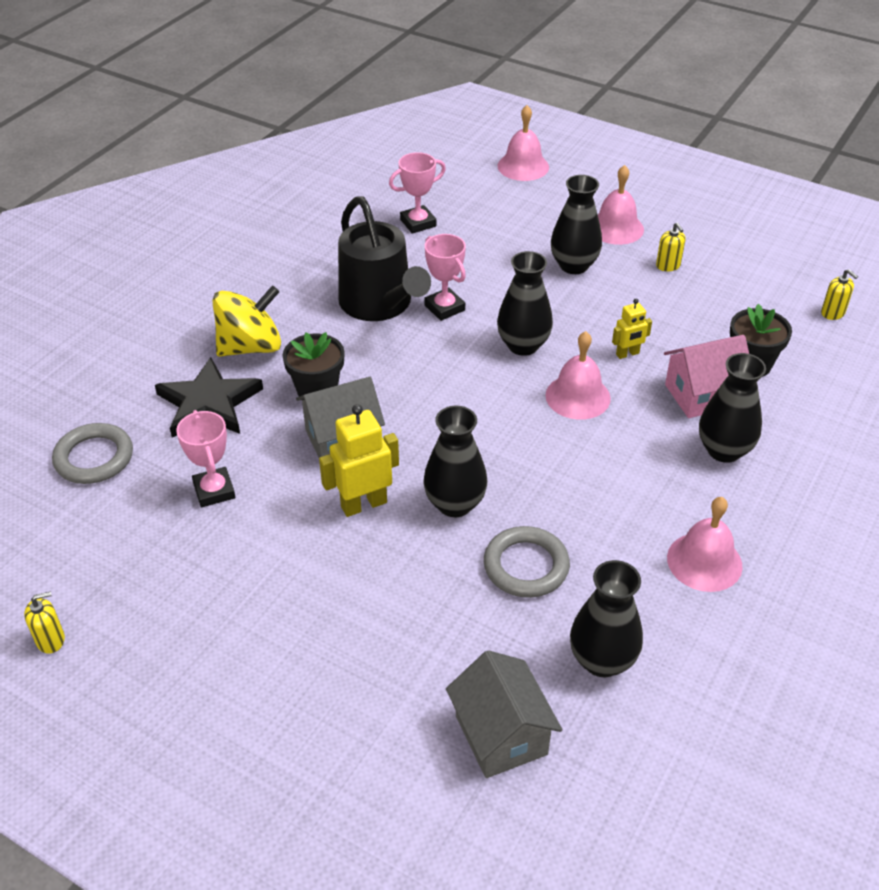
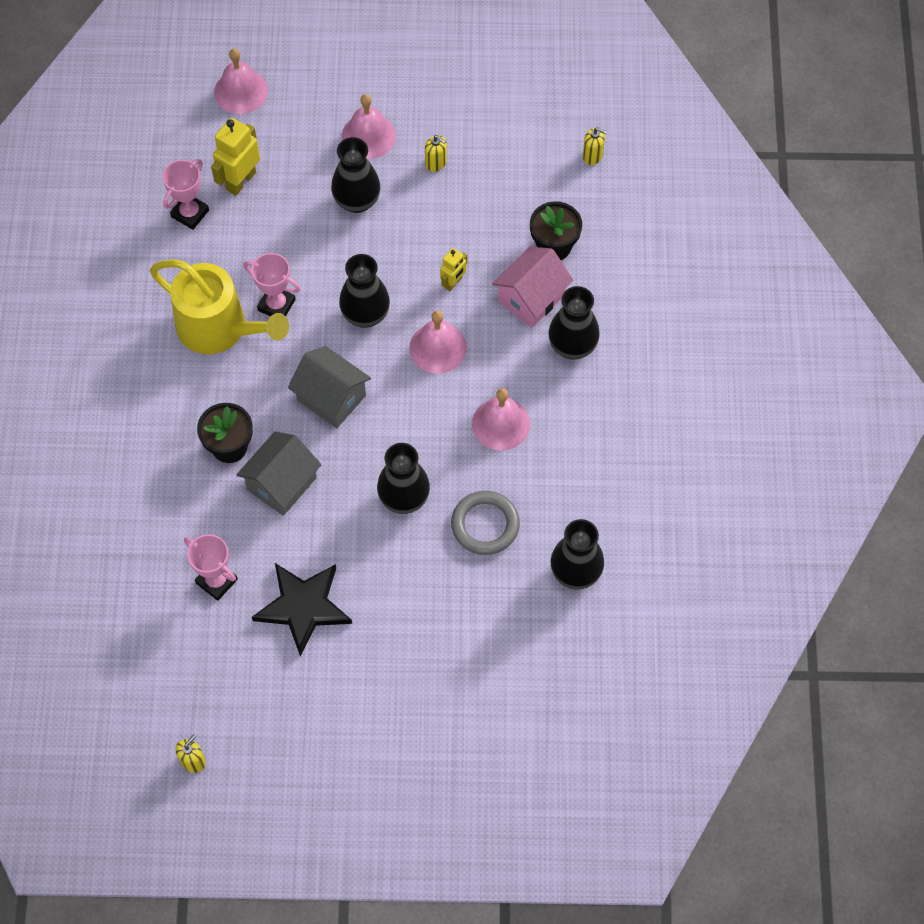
camera: 30 degrees left, 20 degrees up
grey ring [52,423,133,484] -> none
black star [155,357,263,437] -> black star moved to [252,563,352,657]
yellow spinning top [212,285,281,357] -> none
yellow robot [319,404,399,517] -> yellow robot moved to [211,118,260,196]
black watering can [338,196,431,321] -> yellow watering can [150,259,289,354]
grey house [446,650,562,778] -> grey house moved to [288,346,371,428]
pink bell [667,497,743,592] -> pink bell moved to [472,388,530,451]

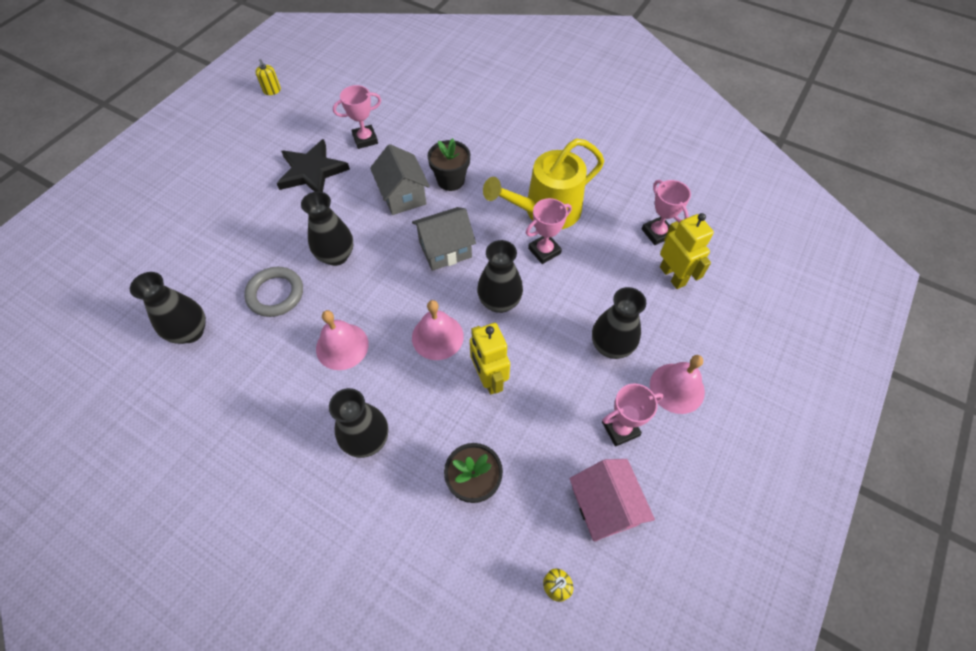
camera: 120 degrees right, 5 degrees down
pink bell [214,49,268,114] -> none
yellow soap dispenser [425,135,447,172] -> pink trophy [602,384,663,447]
yellow robot [440,248,467,291] -> yellow robot [470,323,510,394], size x1.73
pink house [492,247,573,328] -> pink house moved to [570,459,655,541]

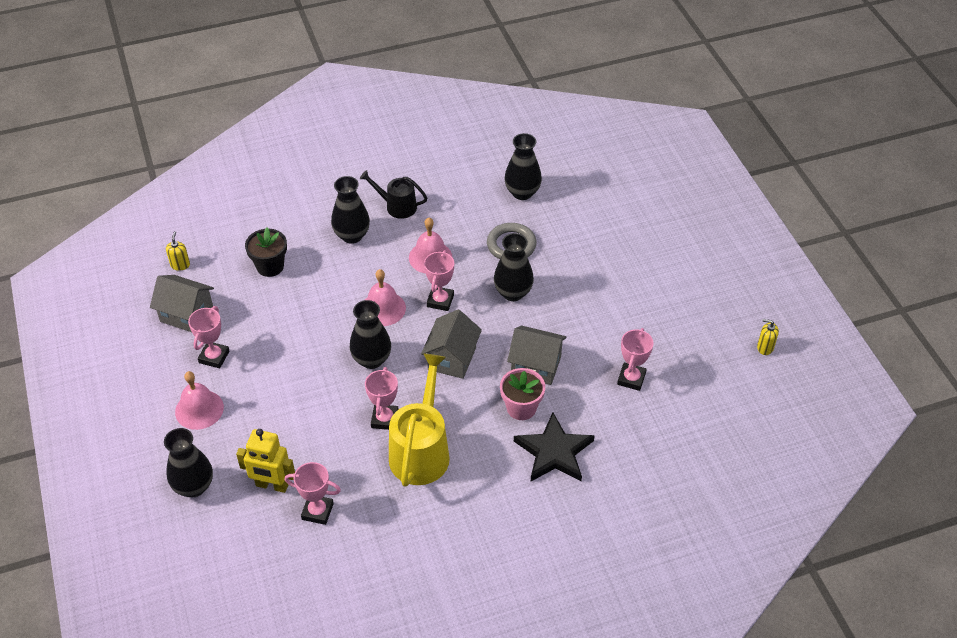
camera: 130 degrees right, 10 degrees down
black star [277,139,350,192] -> black star moved to [514,412,595,481]
black flower pot [428,138,470,191] -> pink flower pot [500,368,545,420]
yellow robot [470,323,510,394] -> none
pink house [570,459,655,541] -> grey house [150,275,214,332]
black vase [592,287,646,359] -> black vase moved to [164,428,213,497]
none -> black watering can [360,170,427,219]
none -> pink trophy [424,250,454,311]

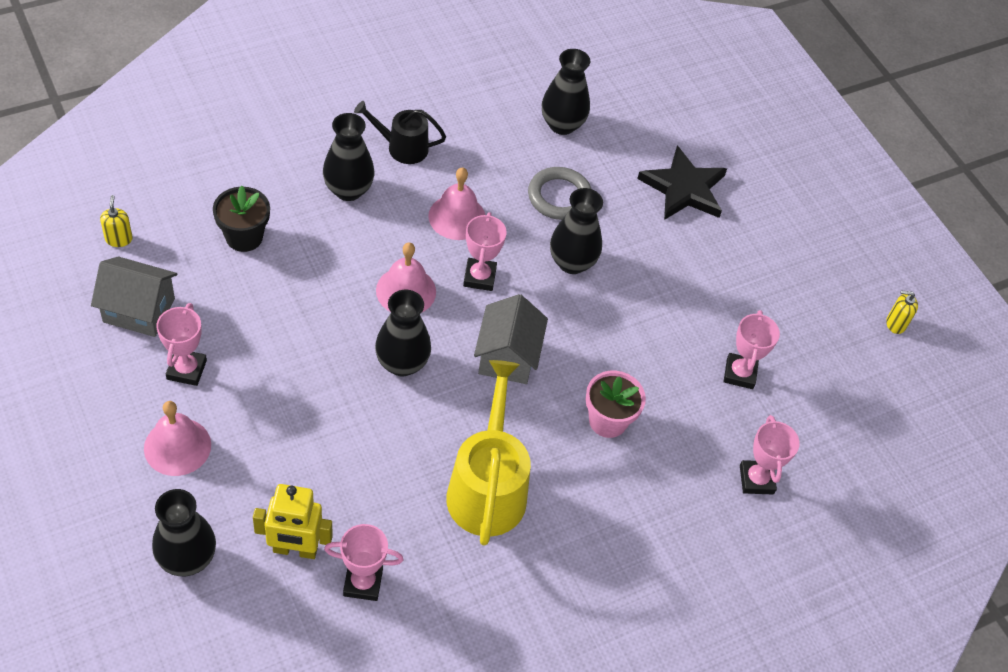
camera: 15 degrees left, 5 degrees up
pink trophy [365,367,398,430] -> pink trophy moved to [740,415,800,494]
grey house [507,325,567,385] -> none
black star [514,412,595,481] -> black star moved to [637,145,727,220]

